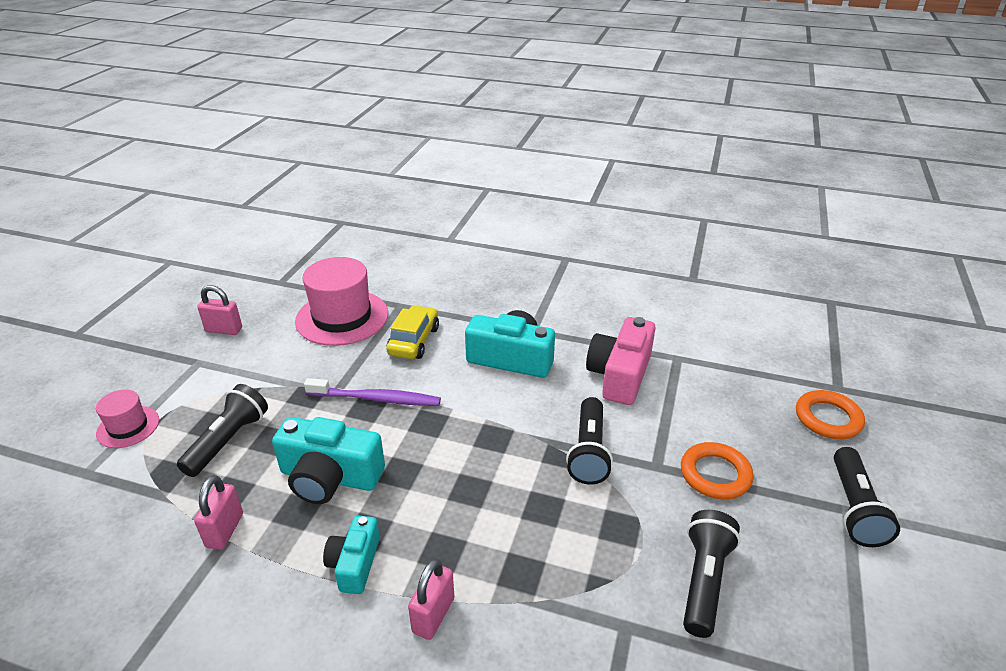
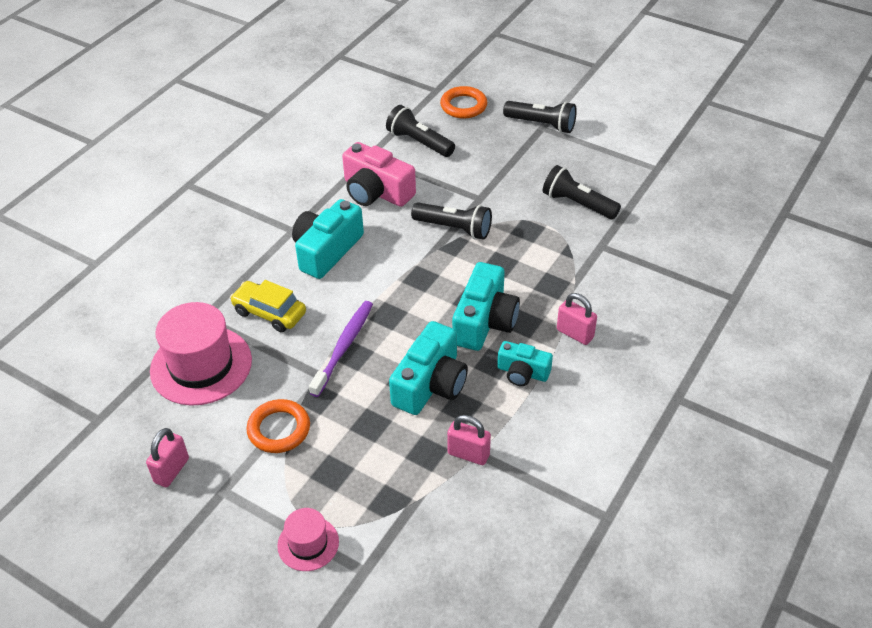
camera: 75 degrees left, 10 degrees up
black flashlight [177,384,268,477] -> black flashlight moved to [386,105,455,157]
orange ring [681,442,754,499] -> orange ring moved to [246,399,310,453]
none -> turquoise camera [452,262,520,351]

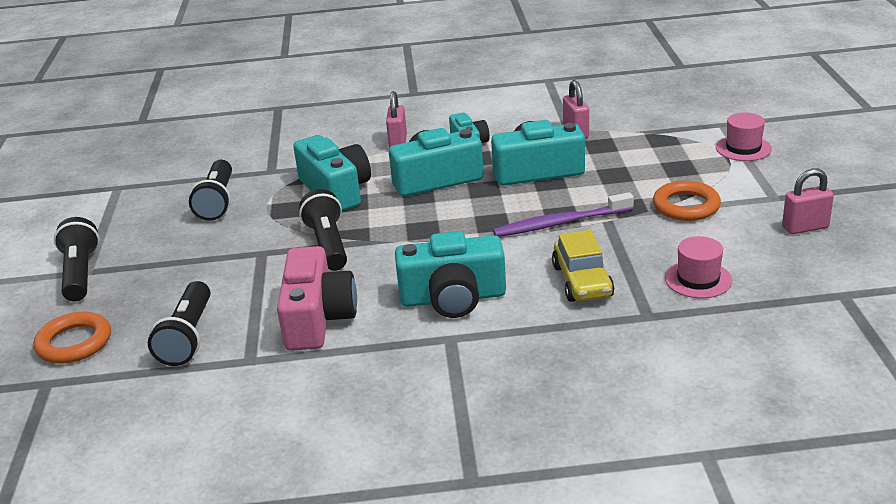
camera: 125 degrees left, 15 degrees down
pink hat [150,302,252,406] -> pink hat [665,236,732,298], size x0.53
none -> turquoise camera [293,135,371,211]

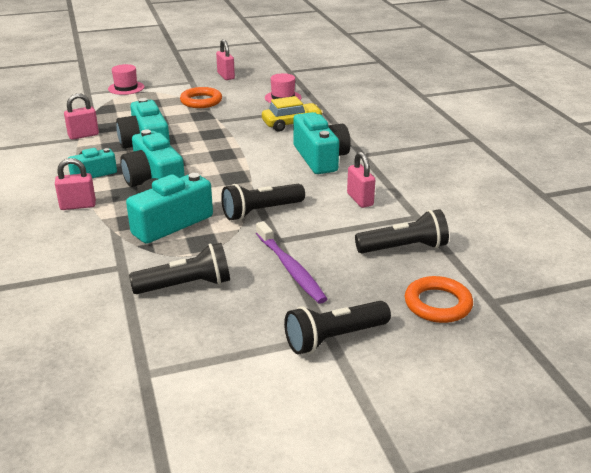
camera: 105 degrees left, 0 degrees up
pink camera [277,246,357,351] -> pink padlock [347,152,375,208]
purple toothbrush [493,192,634,237] -> purple toothbrush moved to [256,221,327,304]

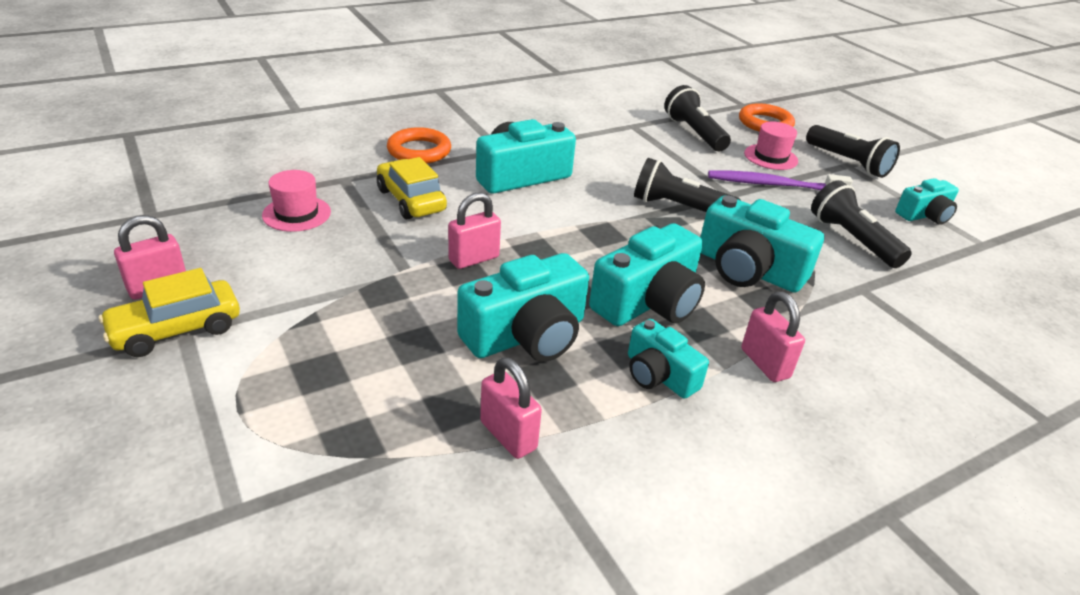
camera: 105 degrees left, 5 degrees up
pink hat [108,64,144,95] -> pink hat moved to [744,122,798,170]
orange ring [180,87,222,108] -> orange ring moved to [387,127,451,164]
black flashlight [221,184,305,220] -> black flashlight turned 150 degrees clockwise [634,158,741,212]
purple toothbrush [256,221,327,304] -> purple toothbrush turned 135 degrees counterclockwise [708,170,853,190]
pink padlock [347,152,375,208] -> pink padlock moved to [448,193,501,269]
none -> yellow car [99,268,240,357]
none -> turquoise camera [895,178,959,225]

